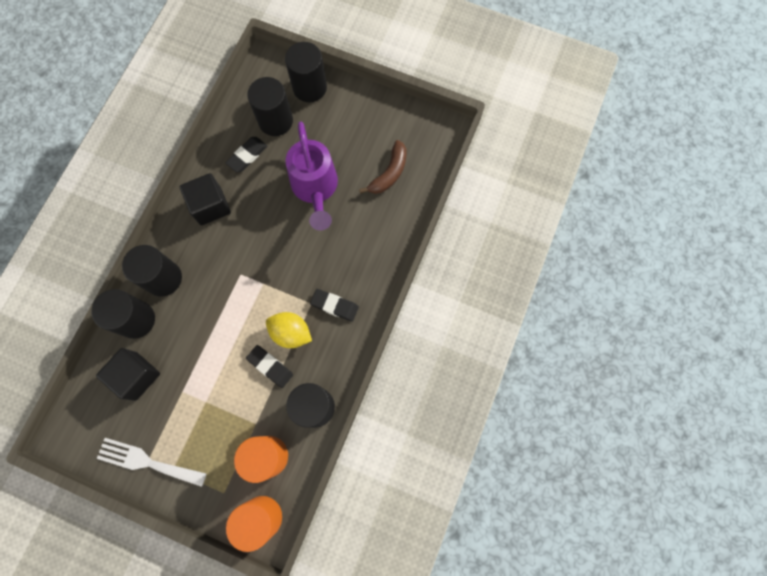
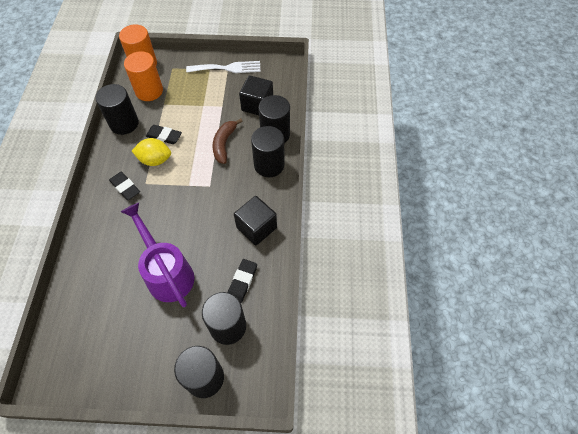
camera: 160 degrees right, 15 degrees down
black eraser [310,289,359,322] -> black eraser turned 45 degrees clockwise [109,172,140,200]
brown banana [359,140,406,194] -> brown banana moved to [213,119,243,164]

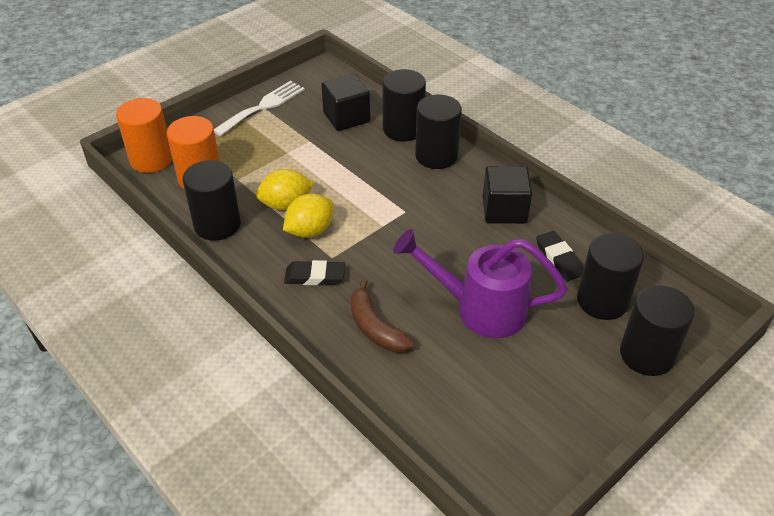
camera: 45 degrees left, 15 degrees down
black eraser [146,125,182,144] -> yellow lemon [256,169,314,210]
brown banana [213,119,243,164] -> brown banana moved to [350,279,414,352]

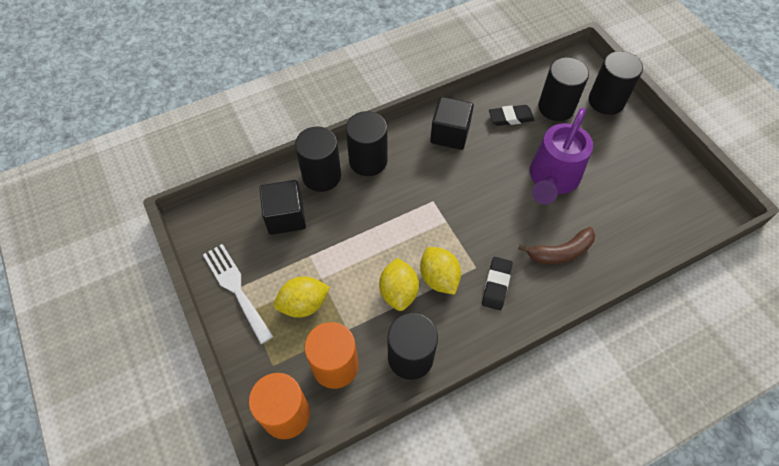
camera: 75 degrees left, 15 degrees up
none -> yellow lemon [274,276,330,318]

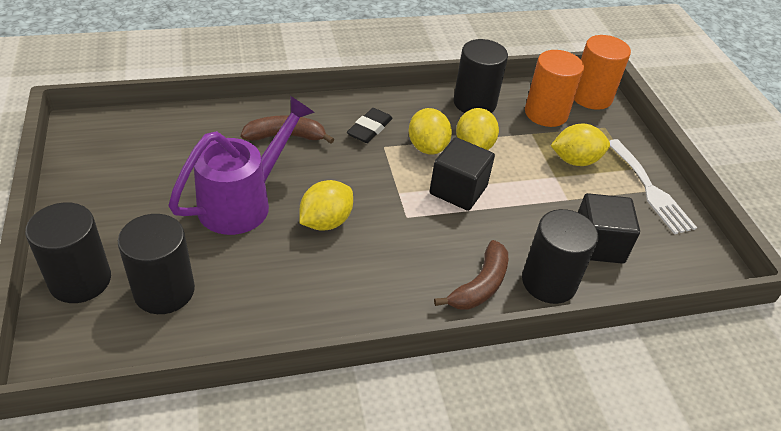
camera: 170 degrees left, 15 degrees down
black cylinder [346,111,387,176] -> brown banana [434,240,508,310]
black cube [430,97,474,150] -> black cube moved to [430,137,495,211]
black eraser [489,105,535,126] -> none
none -> yellow lemon [299,180,353,231]

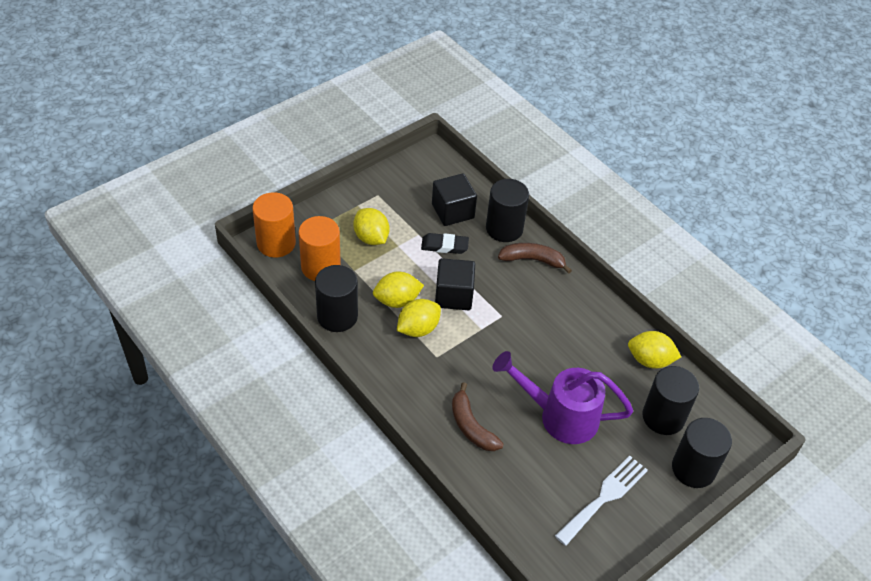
camera: 115 degrees left, 5 degrees up
yellow lemon [299,180,353,231] -> yellow lemon moved to [628,331,681,369]
black eraser [347,108,393,143] -> black eraser moved to [421,233,469,254]
white fork [609,139,697,234] -> white fork moved to [555,455,648,546]

